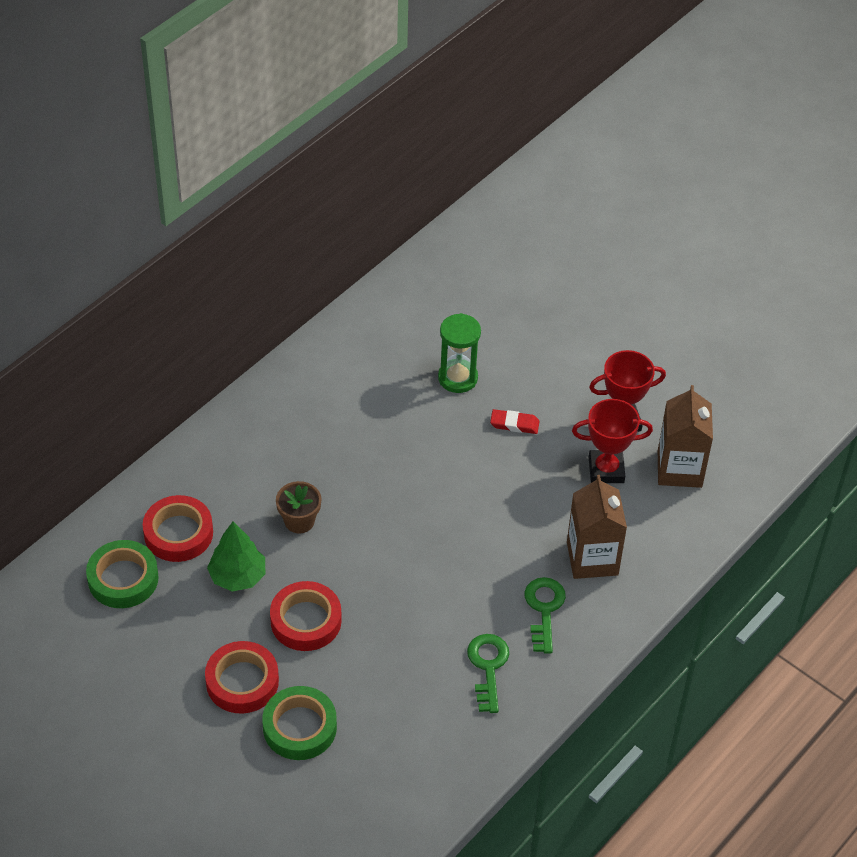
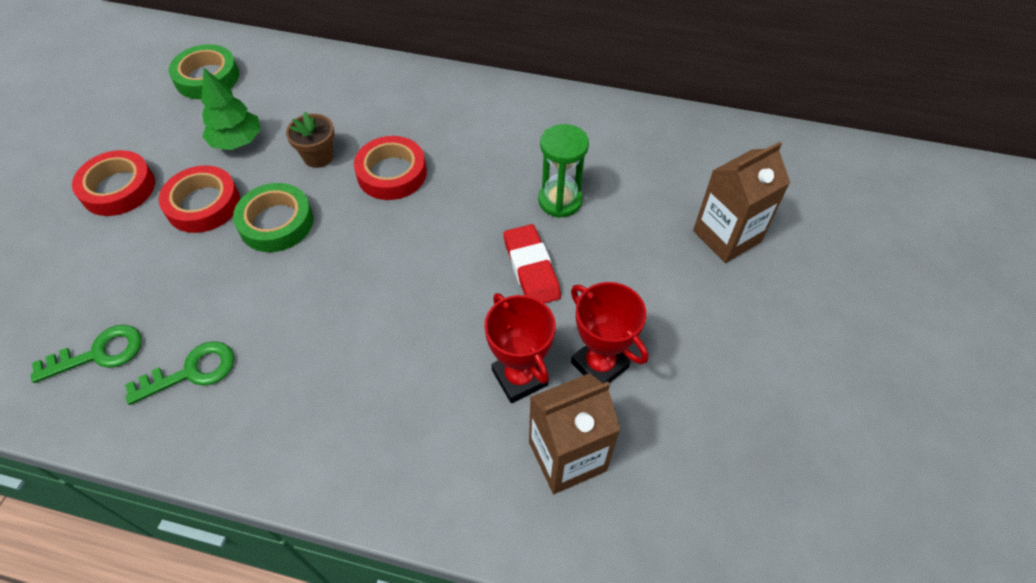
camera: 65 degrees right, 5 degrees up
red tape [143,495,213,562] -> red tape moved to [354,136,427,200]
green tape [262,686,337,760] -> green tape moved to [233,183,313,252]
red eraser [490,409,540,434] -> red eraser [504,224,561,303], size x1.55
green key [524,577,566,654] -> green key moved to [31,325,142,383]
brown carton [567,475,627,579] -> brown carton moved to [693,142,790,263]

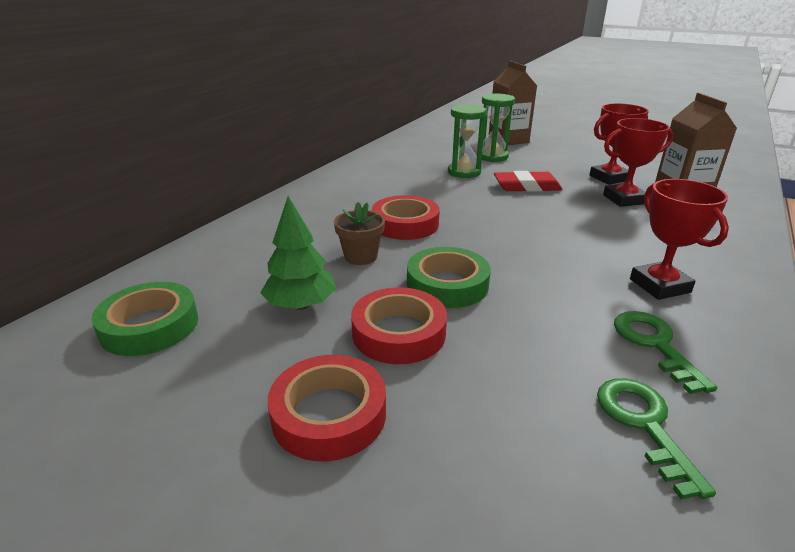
camera: 75 degrees left, 25 degrees down
none -> green hourglass [482,94,515,162]
none -> red trophy [630,179,729,300]

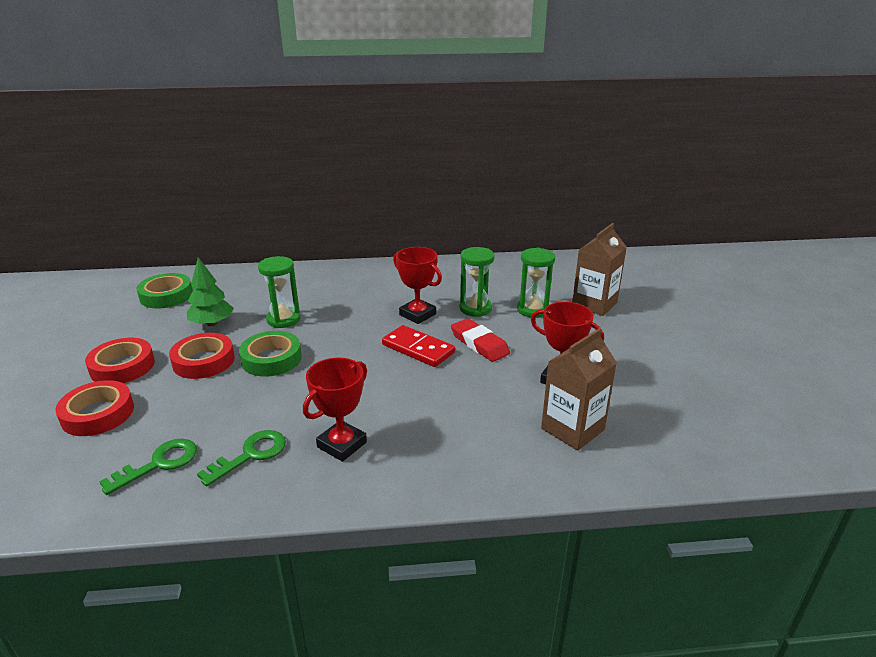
camera: 55 degrees right, 0 degrees up
brown flower pot [334,202,385,265] -> green hourglass [258,256,300,328]
red tape [372,195,440,240] -> red tape moved to [55,380,134,436]
red trophy [603,118,673,207] -> red trophy moved to [393,247,442,324]
none -> red domino [382,325,455,367]

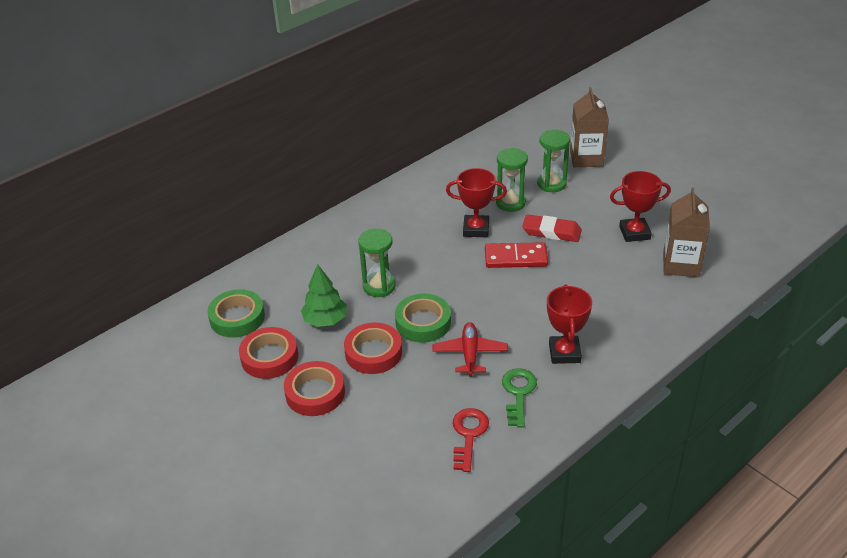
camera: 35 degrees left, 10 degrees up
red tape [55,380,134,436] -> red tape moved to [239,327,298,379]
green key [99,439,197,495] -> red key [453,408,489,472]
none -> red plane [433,322,508,377]

